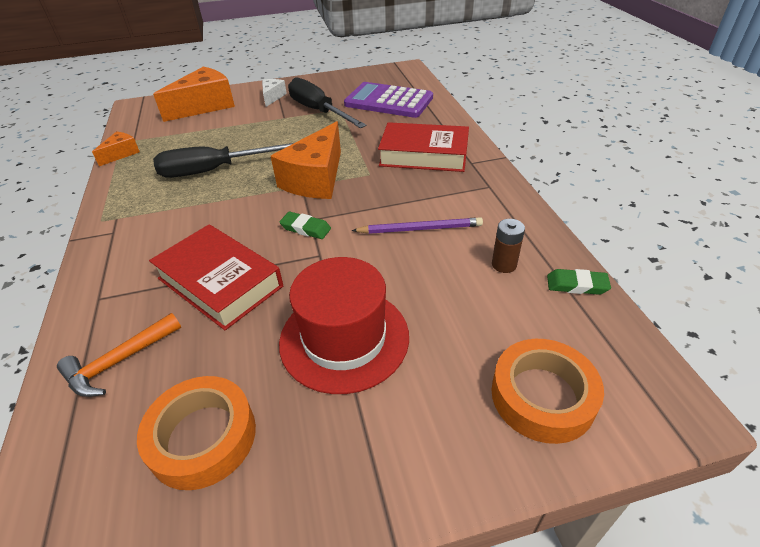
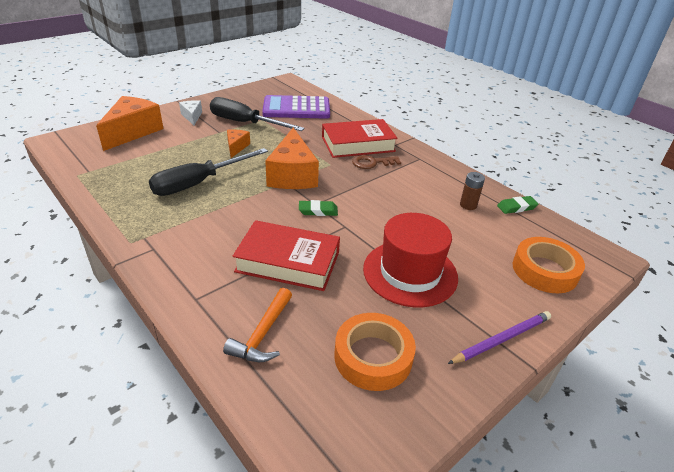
camera: 30 degrees left, 5 degrees down
orange cheese [92,132,140,166] -> orange cheese moved to [227,129,250,158]
purple pencil [352,217,483,234] -> purple pencil moved to [448,311,551,364]
none -> brown key [352,155,401,169]

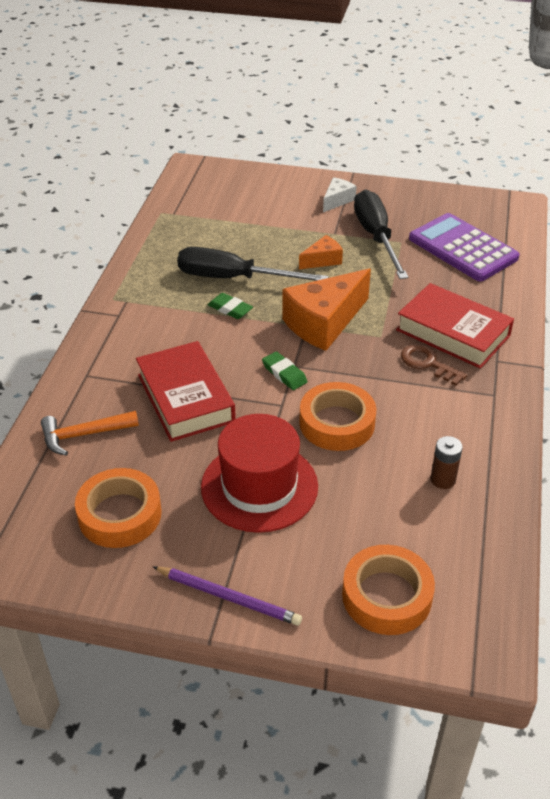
camera: 55 degrees right, 5 degrees up
orange cheese [96,96,164,151] -> none
green eraser [497,196,538,214] -> green eraser moved to [207,293,253,319]
none -> orange tape [299,382,376,451]

